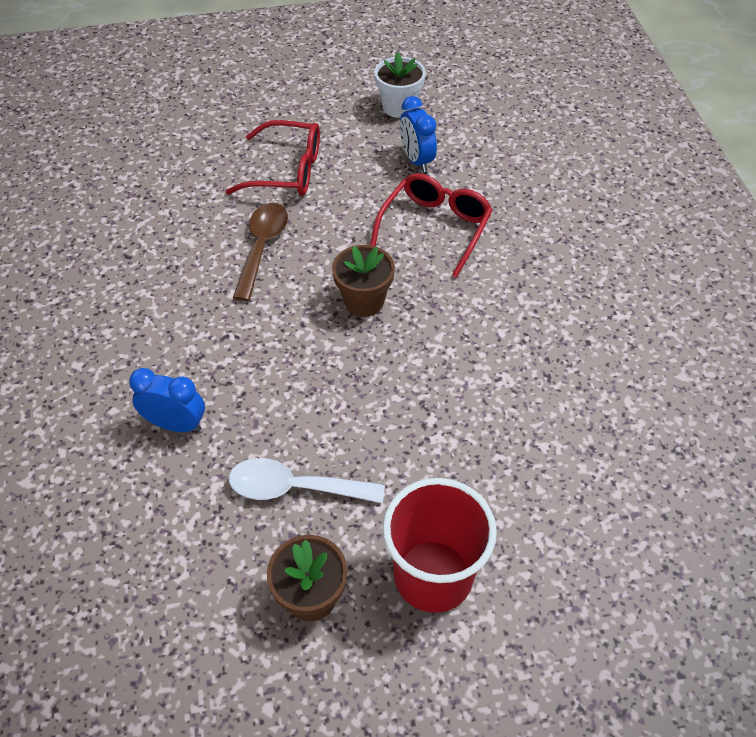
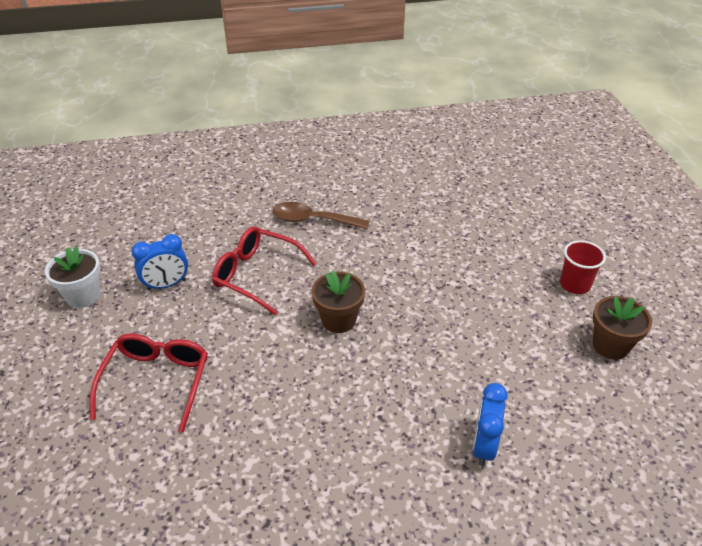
camera: 90 degrees left, 10 degrees down
white spoon [229,458,385,503] -> none
brown spoon [233,203,288,301] -> brown spoon moved to [273,202,370,229]
red cup [383,478,497,613] -> red cup [560,240,606,294], size x0.59

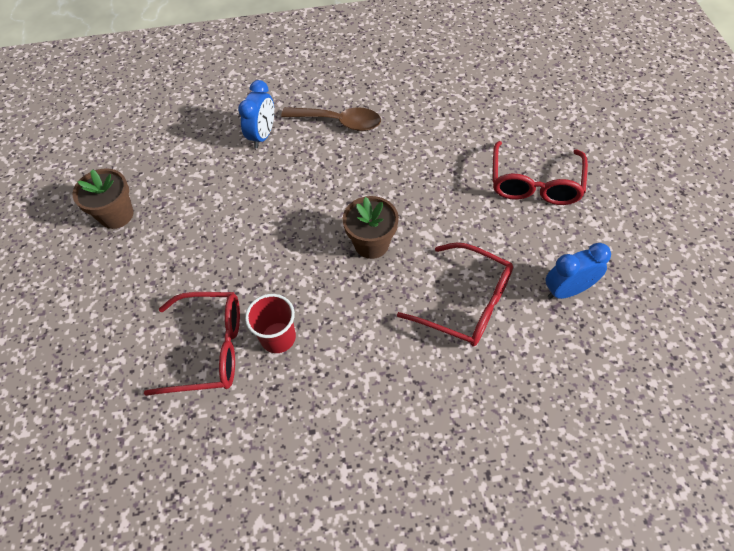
camera: 175 degrees left, 15 degrees up
white flower pot [45,247,101,308] -> none
brown spoon [273,202,370,229] -> brown spoon moved to [281,107,381,131]
red cup [560,240,606,294] -> red cup moved to [245,294,296,353]
none -> red glasses [144,292,240,396]

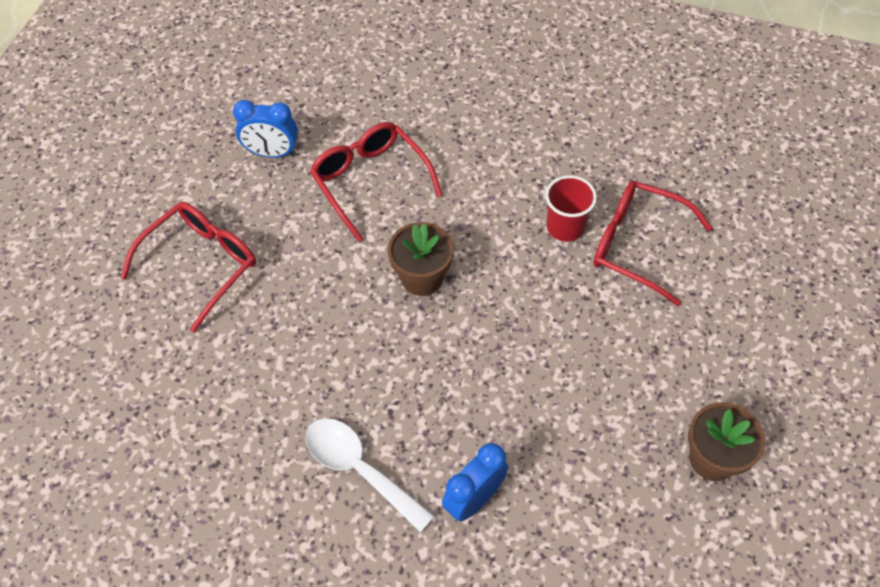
camera: 155 degrees left, 0 degrees up
brown spoon [281,107,381,131] -> white spoon [305,418,435,533]

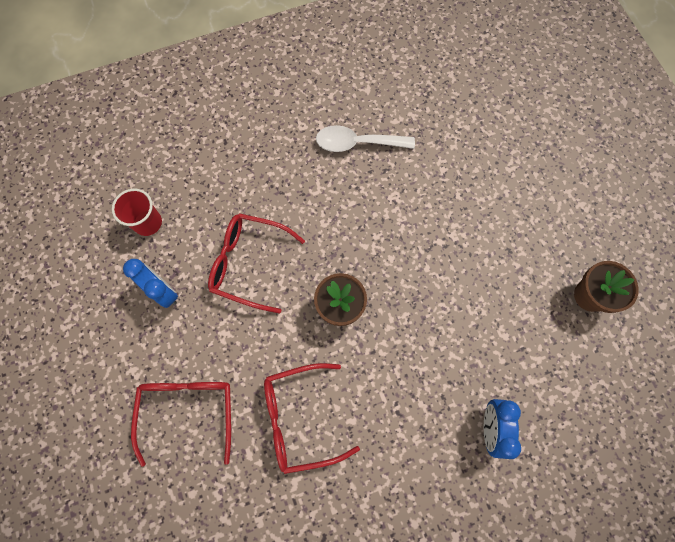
camera: 40 degrees left, 15 degrees up
blue clock [233,100,298,158] -> blue clock turned 105 degrees counterclockwise [123,259,178,308]
white spoon [305,418,435,533] -> white spoon moved to [316,125,415,152]
red cup [545,175,597,242] -> red cup moved to [112,189,162,236]
red glasses [593,181,712,306] -> red glasses moved to [264,363,360,474]

